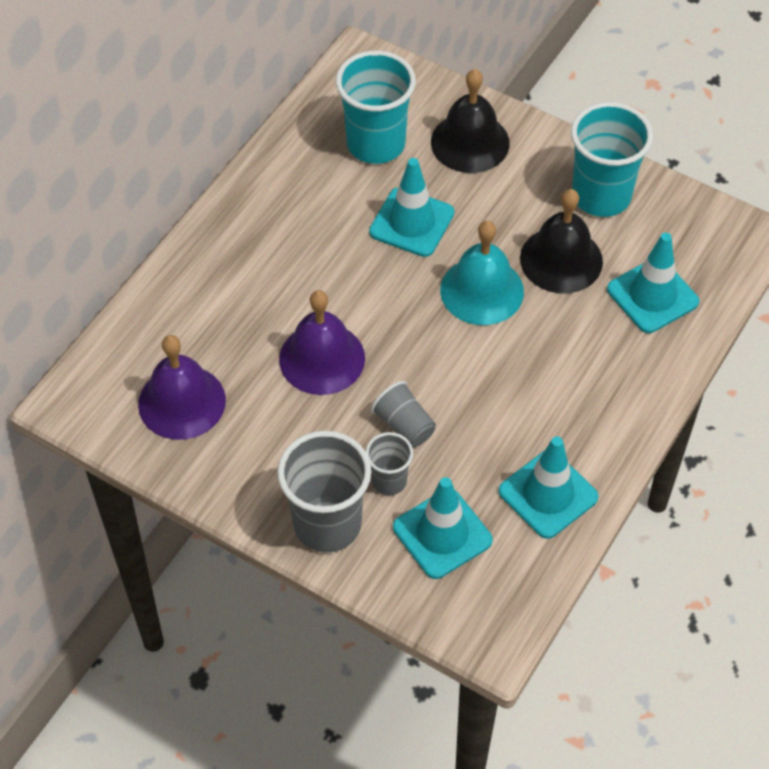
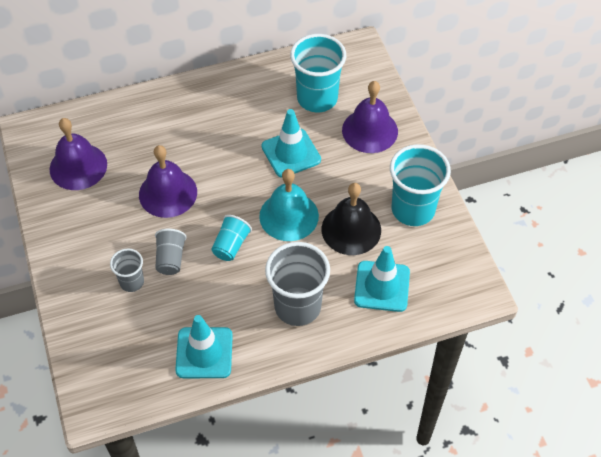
camera: 40 degrees right, 0 degrees up
grey cup [277,431,371,553] -> grey cup moved to [265,242,330,326]
turquoise traffic cone [393,477,493,579] -> none
black bell [431,69,510,173] -> purple bell [342,81,398,153]
none -> turquoise cup [211,215,252,261]

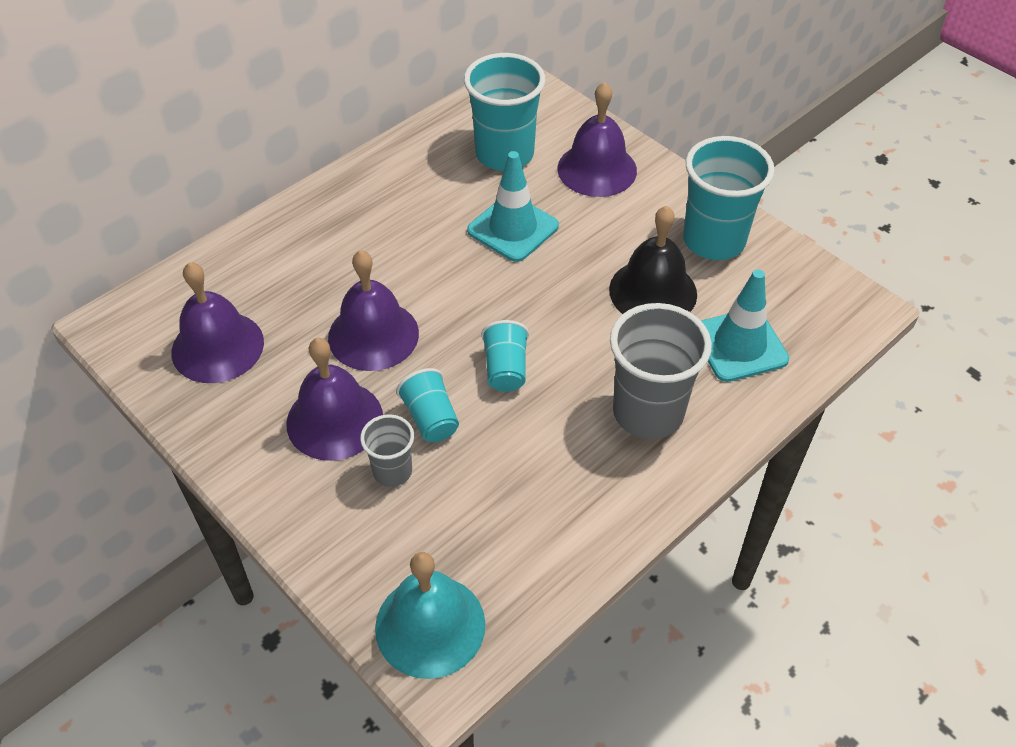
camera: 25 degrees left, 5 degrees down
grey cup [155,229,187,275] -> turquoise cup [396,368,459,442]
turquoise traffic cone [175,315,233,378] -> none
turquoise bell [259,169,319,241] -> turquoise bell moved to [375,552,486,679]
none -> purple bell [287,338,383,461]

